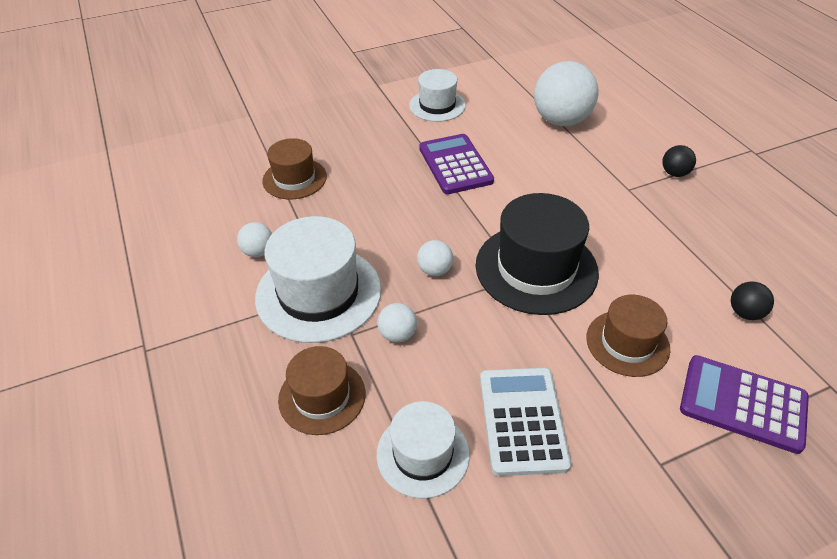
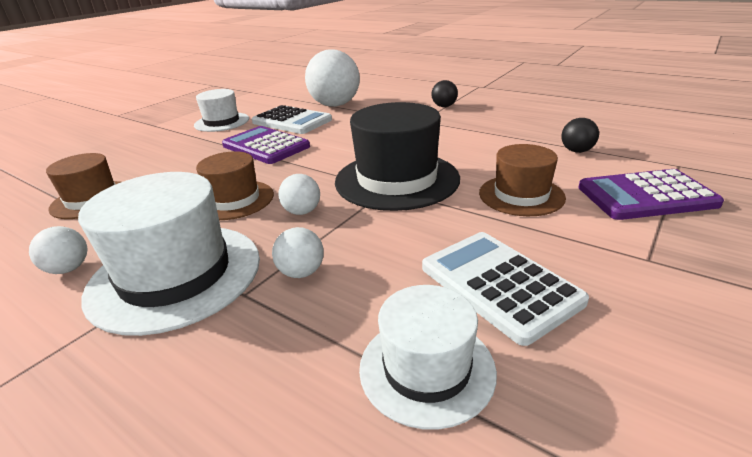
camera: 30 degrees left, 15 degrees down
brown hat [278,346,365,435] -> brown hat moved to [196,151,274,220]
none -> white calculator [252,105,332,134]

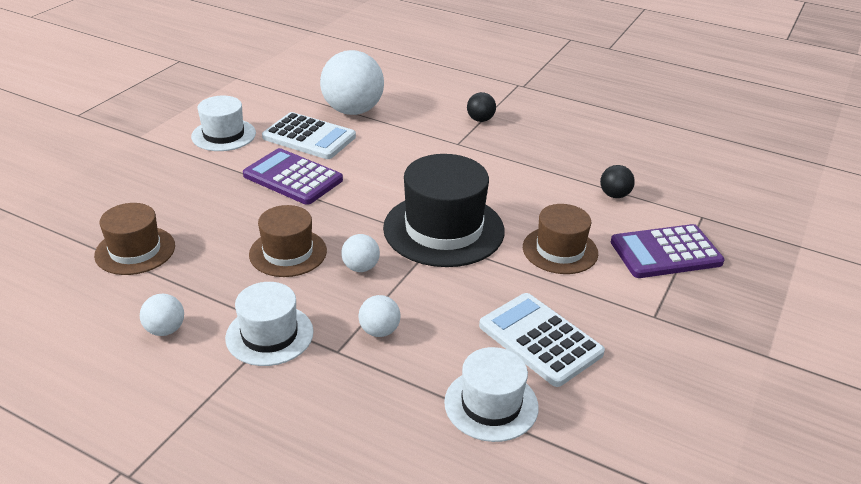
camera: 10 degrees left, 5 degrees up
white hat [78,172,260,336] -> white hat [225,282,314,366], size x0.61

